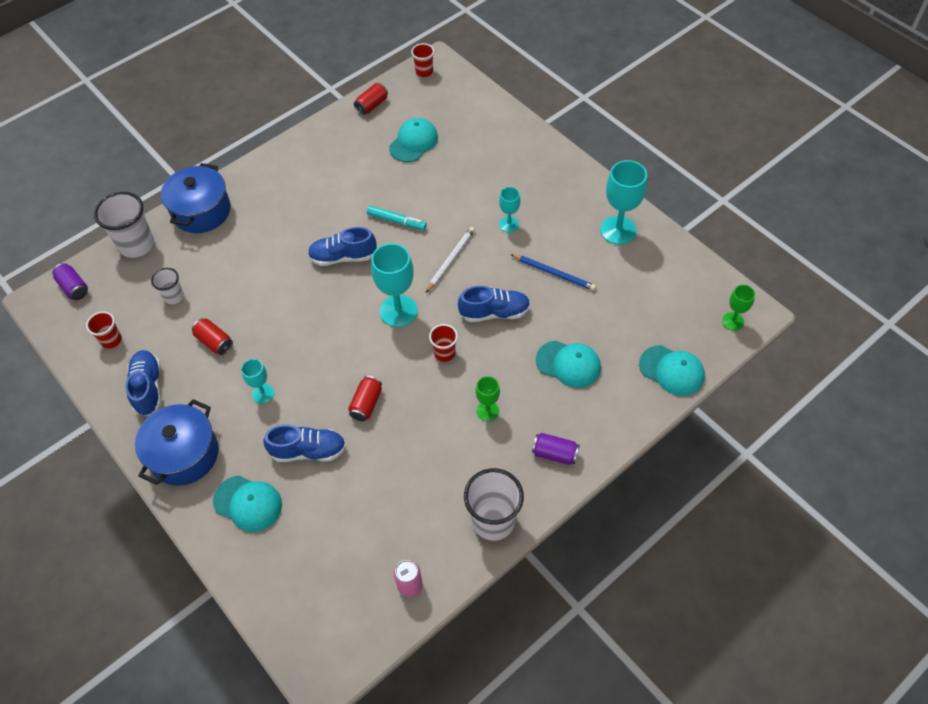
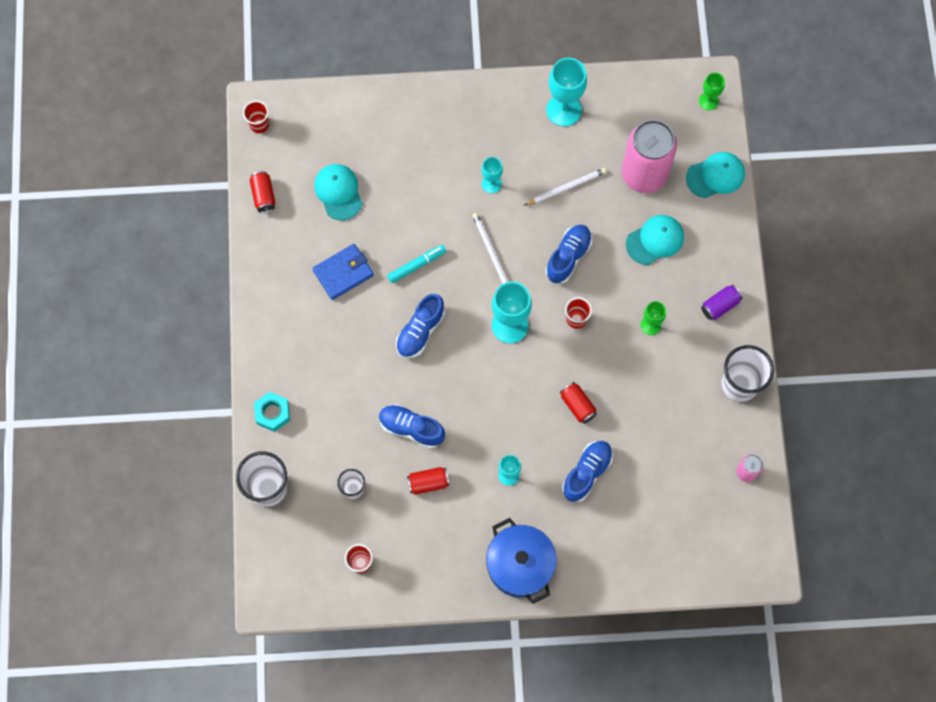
camera: 55 degrees left, 15 degrees up
purple can [52,263,88,300] -> none
blue shoe [126,350,161,416] -> blue shoe moved to [379,404,445,449]
blue pot [161,163,231,233] -> turquoise nut [254,392,290,432]
turquoise cap [213,475,282,532] -> none
blue pencil [511,254,596,291] -> white pencil [525,168,607,205]
none -> blue wallet [312,244,374,300]
none -> pink can [622,120,677,193]

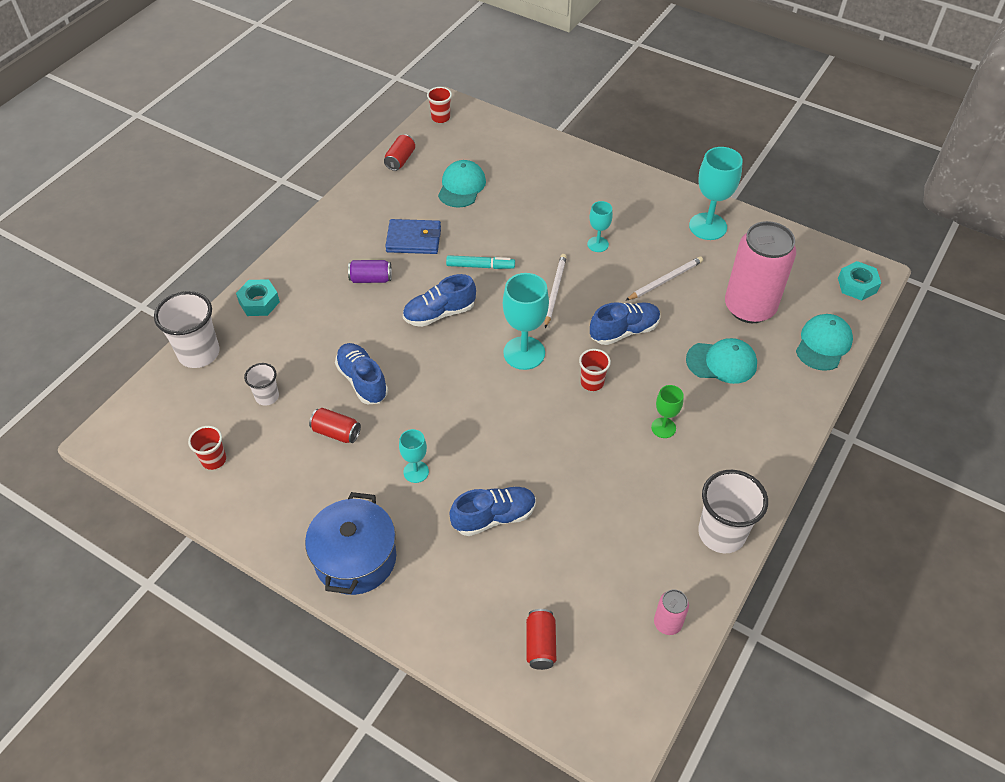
camera: 35 degrees right, 20 degrees down
white pencil [525,168,607,205] -> white pencil turned 45 degrees counterclockwise [625,256,703,301]
red can [560,382,597,424] -> red can moved to [526,609,556,670]
turquoise cap [686,152,745,198] -> turquoise cap turned 75 degrees counterclockwise [796,314,853,371]
green goblet [699,73,725,110] -> turquoise nut [838,261,881,301]
purple can [701,285,743,320] -> purple can moved to [348,260,392,283]

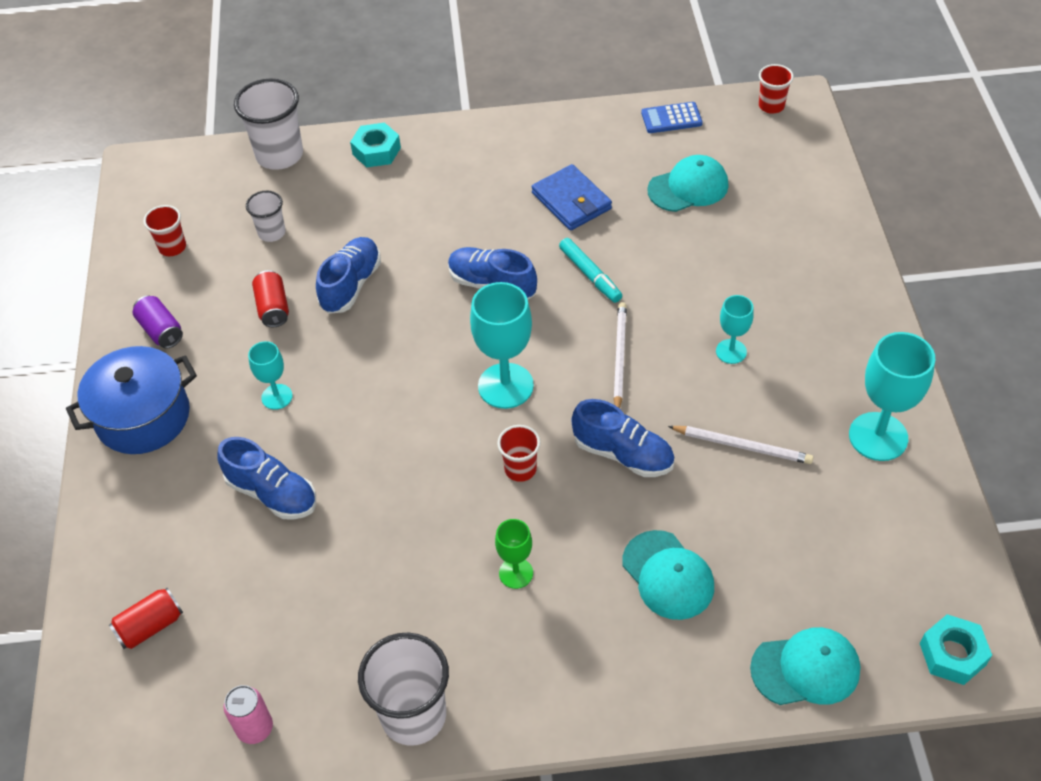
camera: 55 degrees right, 0 degrees up
purple can [348,260,392,283] -> purple can moved to [133,295,183,348]
red can [384,135,415,171] -> blue calculator [641,102,703,133]
white pencil [545,254,567,328] -> white pencil turned 60 degrees counterclockwise [613,302,627,409]
pink can [725,221,796,323] -> none

